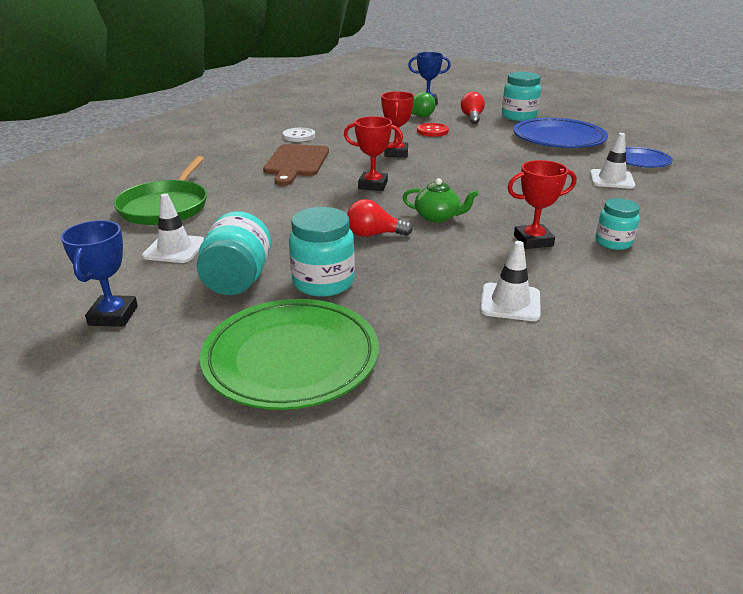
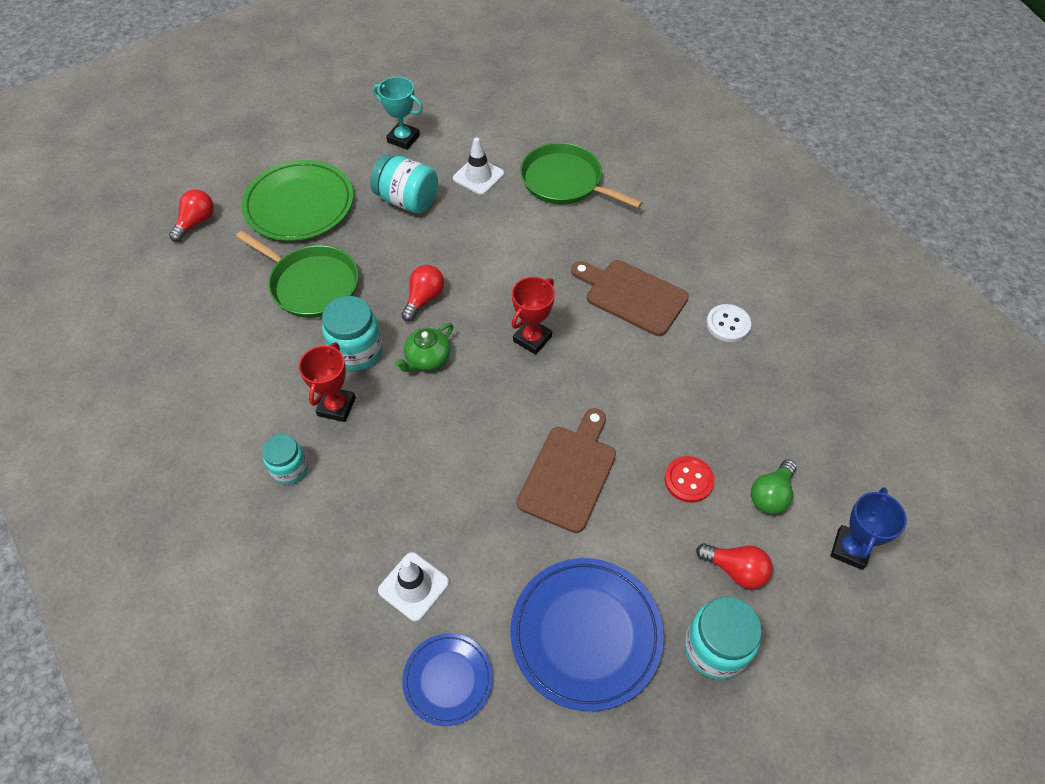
camera: 115 degrees right, 25 degrees up
blue trophy [60,220,138,327] -> turquoise trophy [373,77,423,150]
turquoise jar [289,207,355,297] -> turquoise jar moved to [322,296,383,371]
red trophy [381,91,414,157] -> none
white traffic cone [480,241,541,321] -> none
none -> red light bulb [169,190,214,242]
none -> green pan [236,231,359,318]
none -> brown cutting board [516,408,616,533]

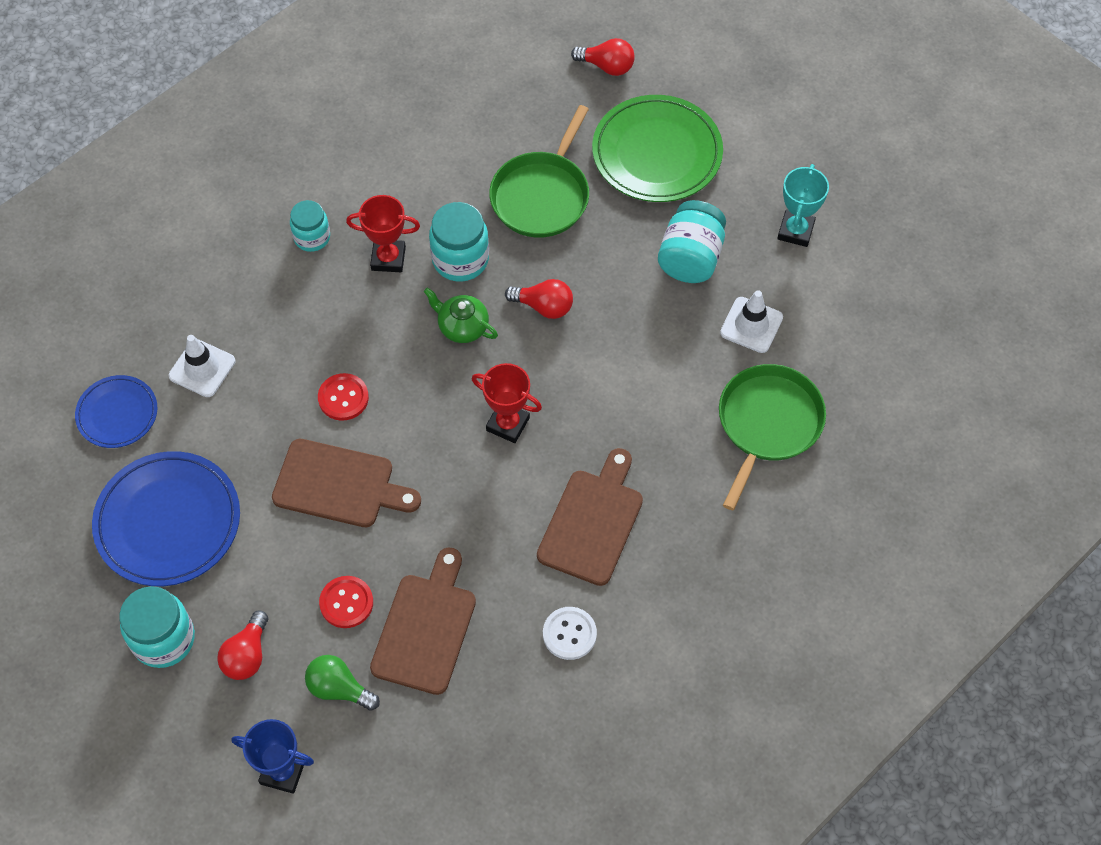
camera: 80 degrees right, 5 degrees up
none -> red button [318,373,369,421]
none -> brown cutting board [370,548,476,695]

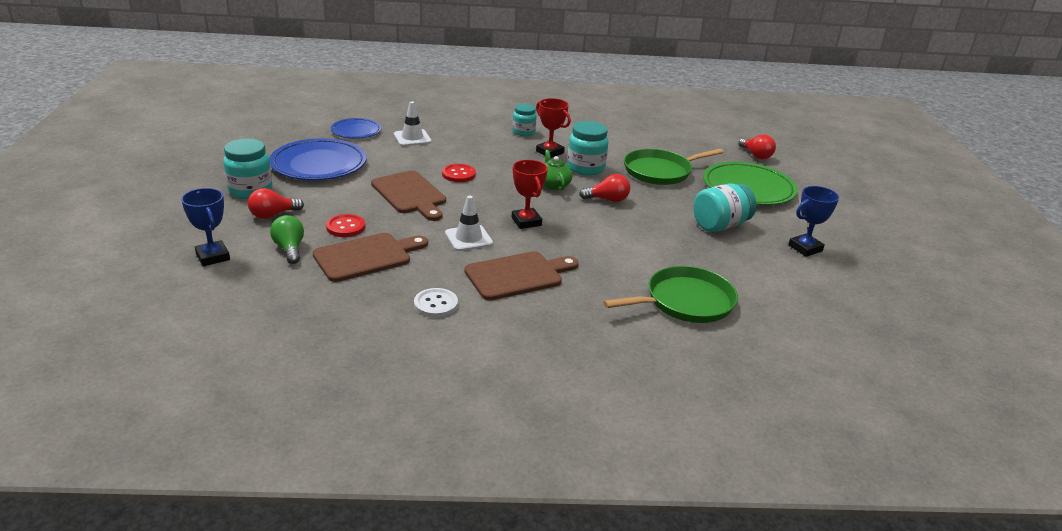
camera: 40 degrees right, 30 degrees down
red light bulb [505,279,573,319] -> red light bulb turned 60 degrees counterclockwise [579,174,630,202]
white traffic cone [720,290,783,353] -> white traffic cone moved to [445,196,493,251]
turquoise trophy [777,164,829,247] -> blue trophy [788,186,839,257]

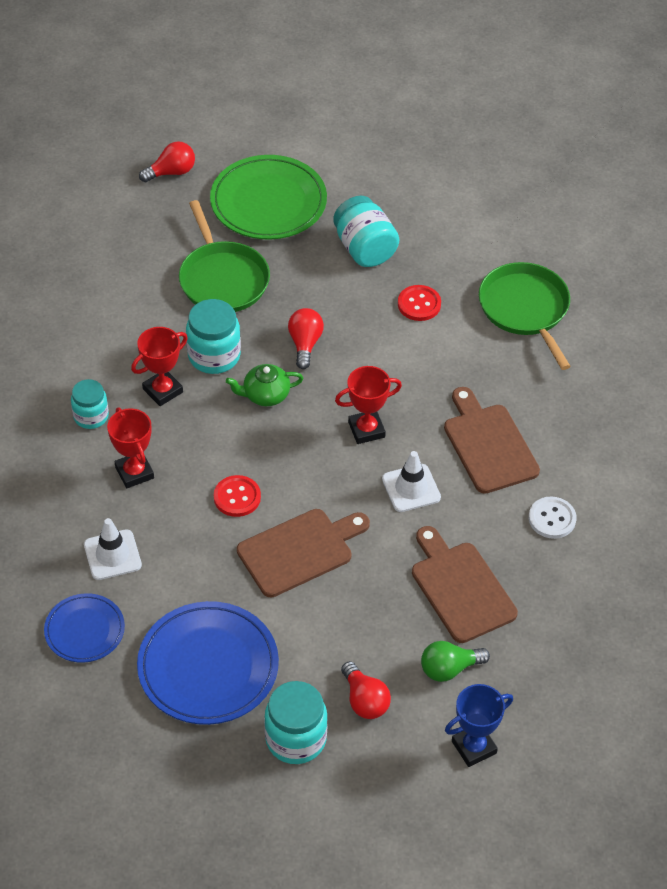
camera: 85 degrees left, 20 degrees up
red button [326,214,365,237] -> red button moved to [398,285,441,321]
blue trophy [788,186,839,257] -> none
none -> red trophy [107,407,154,488]

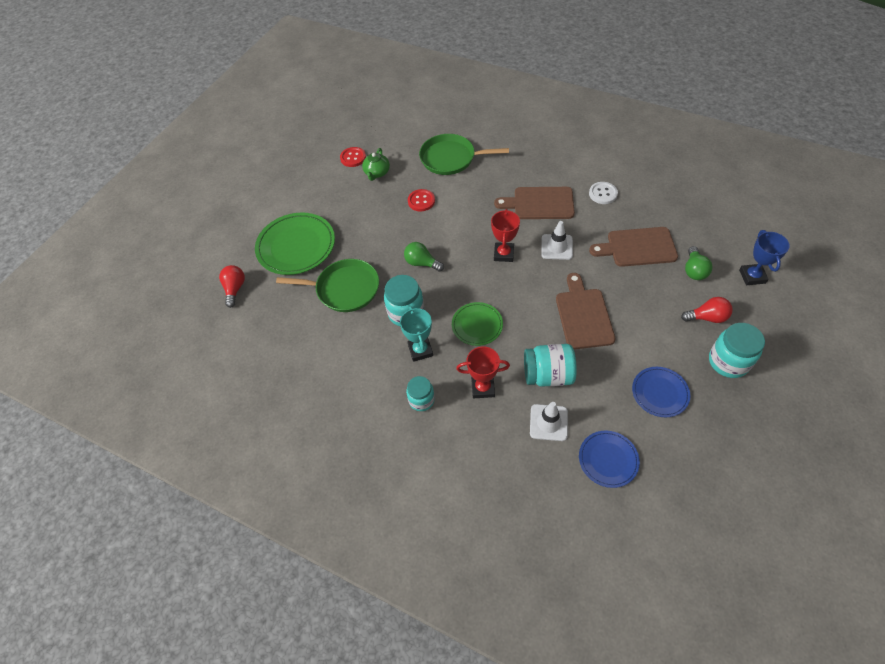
camera: 60 degrees left, 5 degrees up
red trophy [131,327,188,406] -> turquoise trophy [400,306,433,362]
blue plate [137,601,279,725] -> blue plate [632,367,691,417], size x0.58
red button [214,475,261,517] -> red button moved to [340,147,366,167]
green teapot [226,364,303,406] -> green teapot moved to [362,148,390,181]
red light bulb [288,308,324,369] -> green light bulb [404,242,444,272]
turquoise jar [333,195,399,267] -> turquoise jar moved to [524,344,577,387]
none -> green plate [452,302,503,346]

